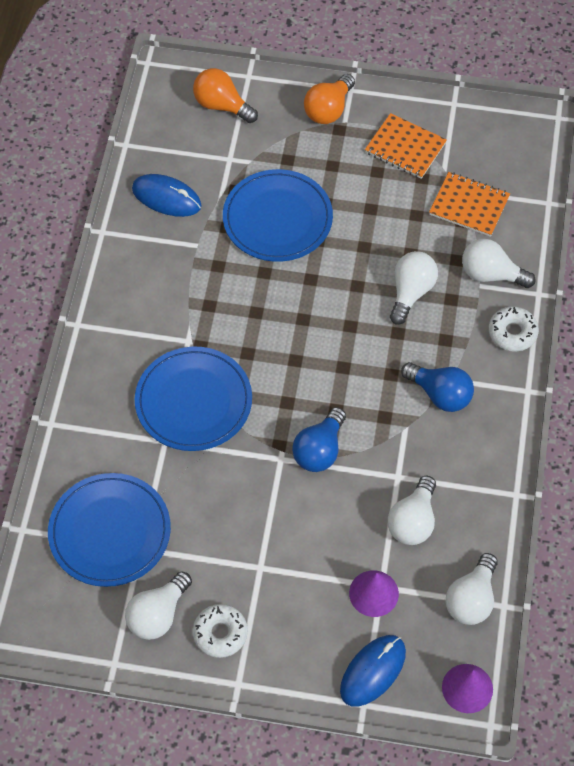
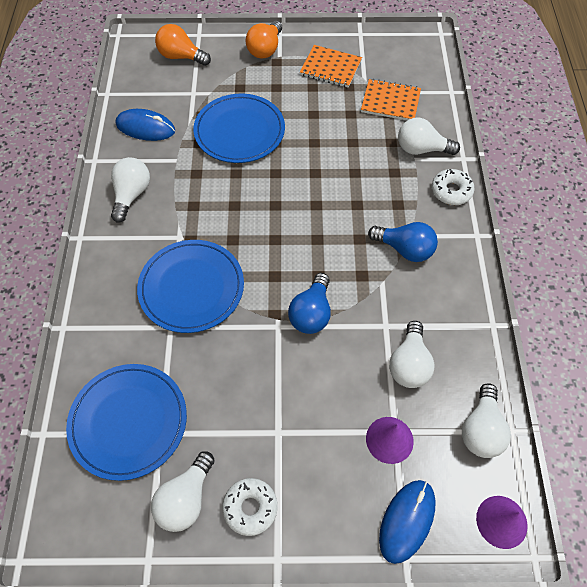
camera: 10 degrees left, 0 degrees up
white light bulb [390,251,438,325] -> white light bulb moved to [111,157,150,222]

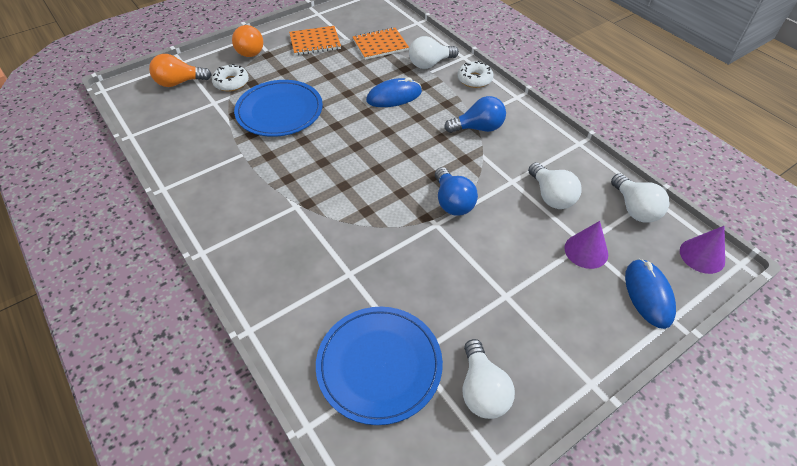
camera: 35 degrees left, 10 degrees down
white light bulb [111,157,150,222] -> none
blue mouse [116,109,175,141] -> blue mouse moved to [366,77,422,107]
blue plate [137,240,244,333] -> none
white donut [222,478,278,536] -> white donut moved to [212,64,249,91]

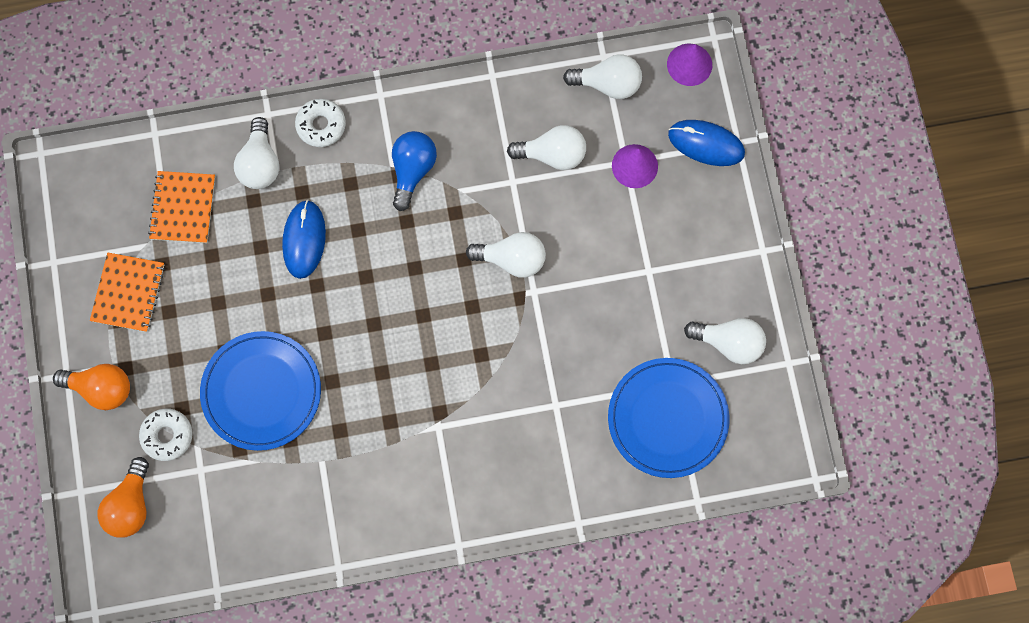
camera: 65 degrees left, 25 degrees up
blue light bulb [435,167,478,216] -> white light bulb [466,232,546,278]

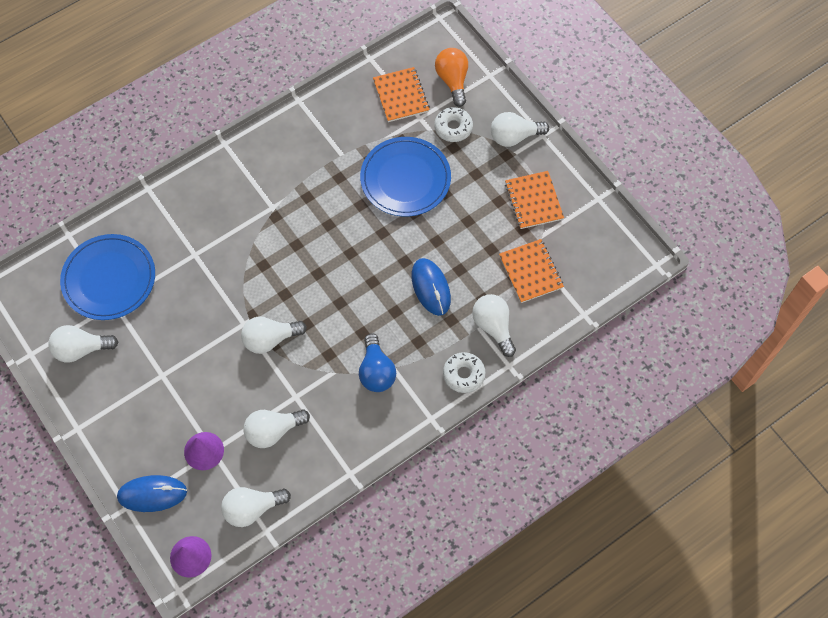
camera: 155 degrees right, 10 degrees down
orange light bulb [53,364,130,410] -> white light bulb [491,112,549,147]
none -> orange notebook [373,67,430,122]

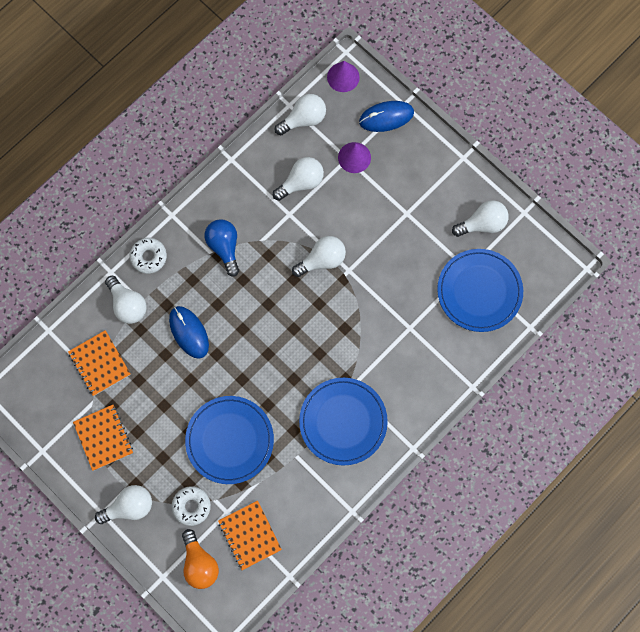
camera: 170 degrees right, 10 degrees up
none -> blue plate [299,378,388,465]

